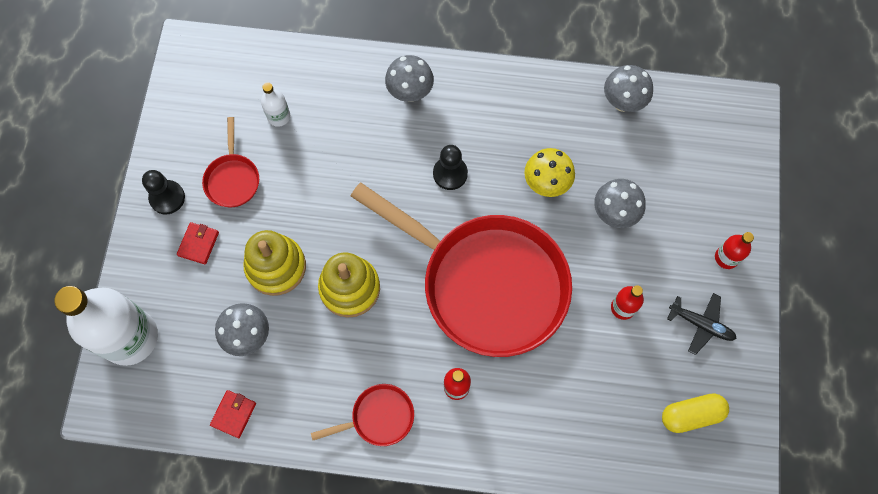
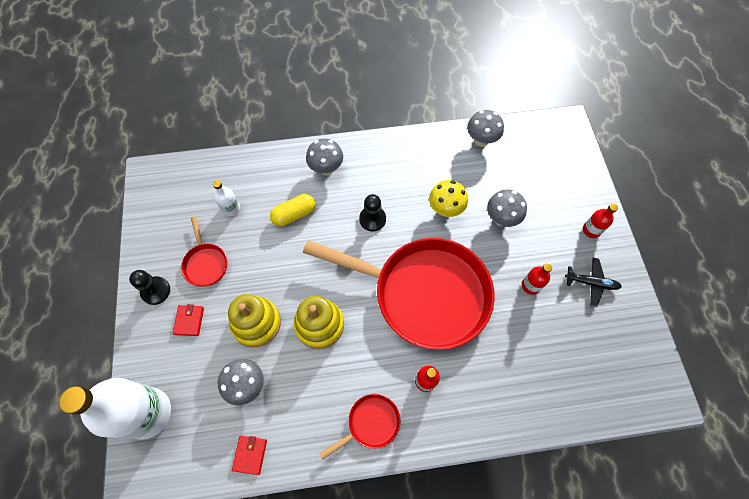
camera: 15 degrees left, 5 degrees down
yellow capsule [662,394,729,433] -> yellow capsule moved to [270,194,316,226]

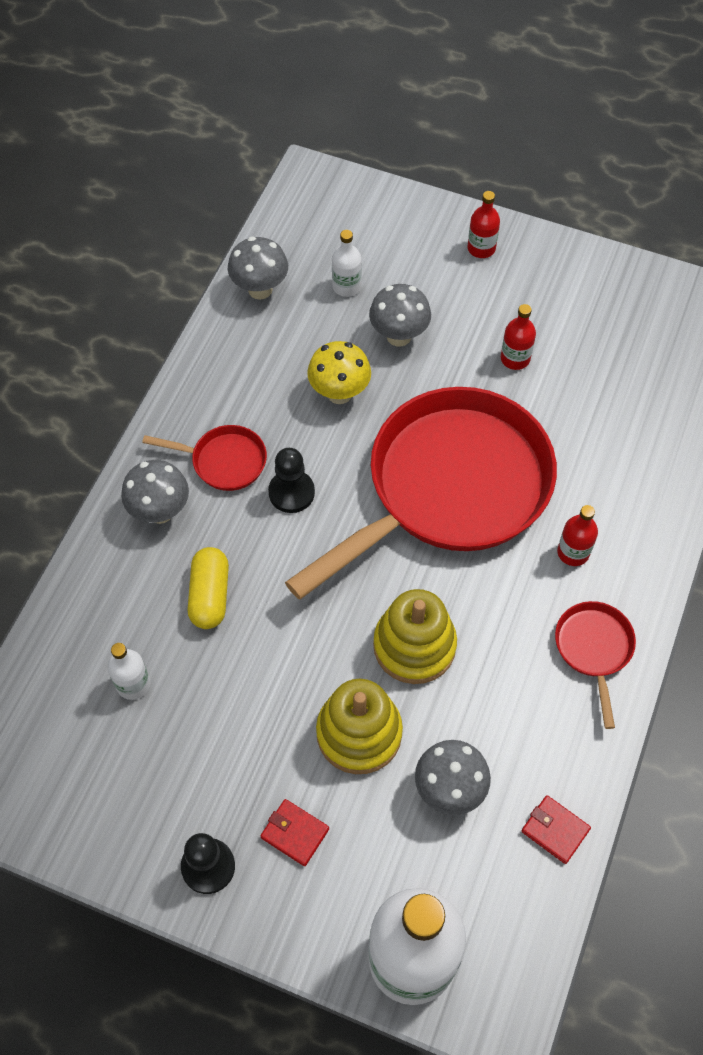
camera: 60 degrees left, 5 degrees down
red pan [181,216,227,287] -> red pan moved to [142,425,267,491]
black plane [565,258,622,307] -> none
none -> white bottle [332,230,362,297]

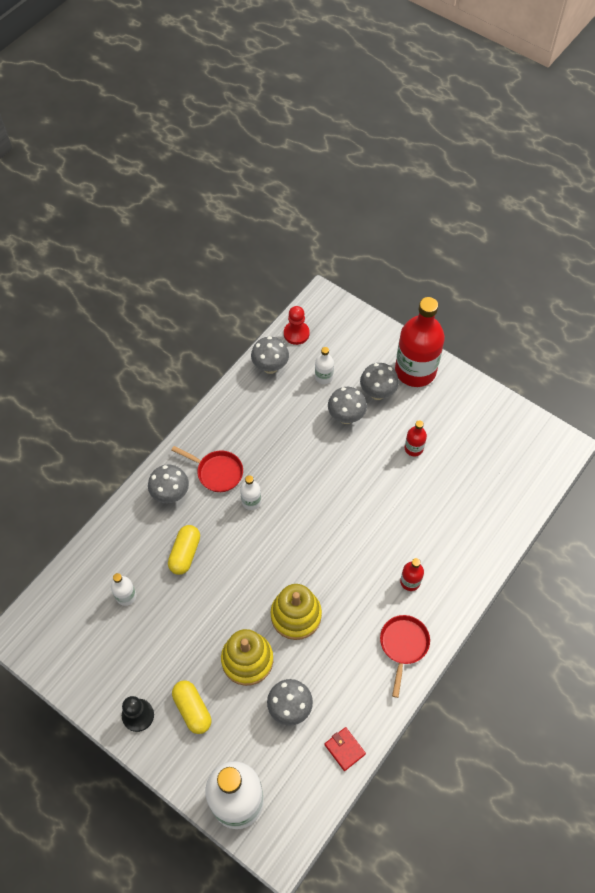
camera: 15 degrees right, 0 degrees up
red wallet [260,799,329,866] -> yellow capsule [172,680,211,734]
black pawn [268,448,315,513] -> white bottle [240,475,261,510]
red pan [285,387,557,599] -> none
yellow mushroom [307,341,371,404] -> none
red bottle [468,191,500,258] -> red bottle [395,297,445,387], size x2.28
none -> red pawn [284,306,310,345]
none -> grey mushroom [360,363,399,400]

